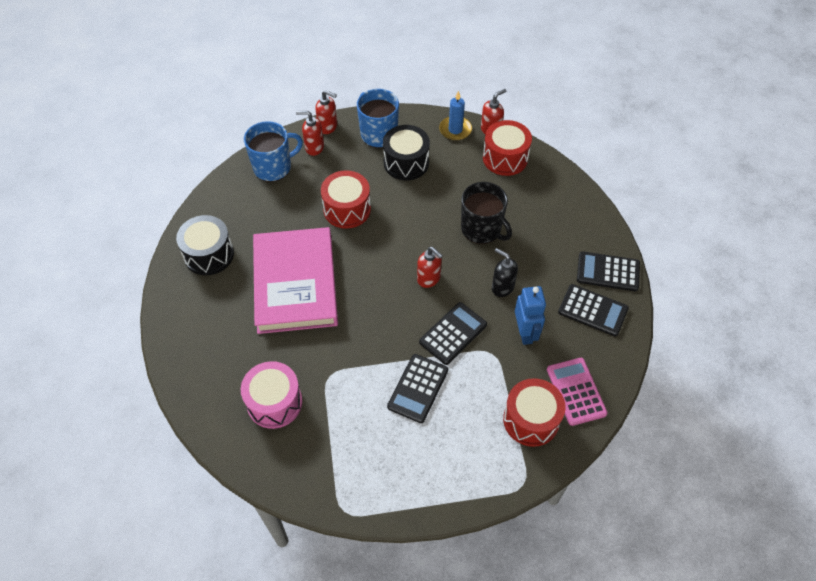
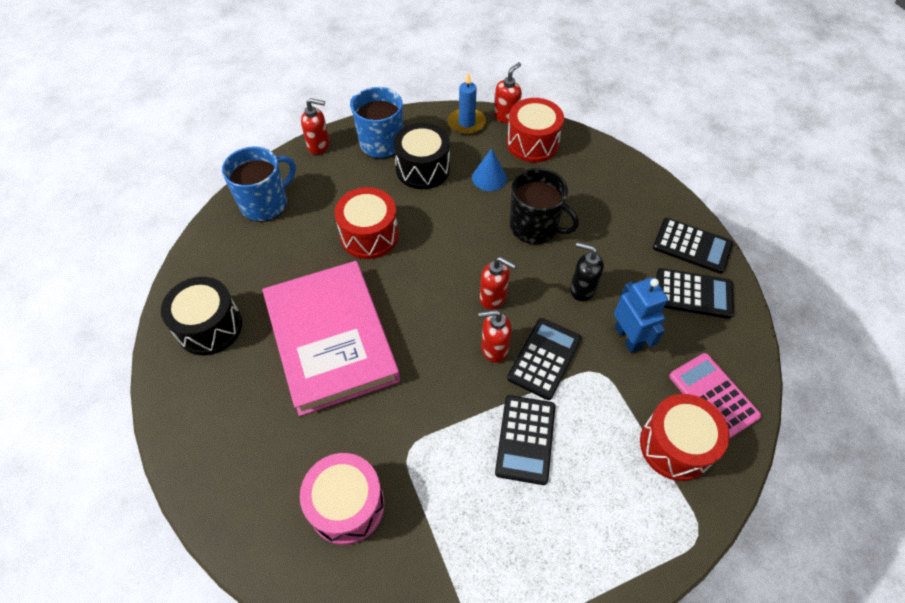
camera: 15 degrees left, 0 degrees up
red soap dispenser [296,111,324,156] -> red soap dispenser moved to [478,310,512,363]
black calculator [577,251,640,291] -> black calculator turned 150 degrees counterclockwise [653,218,733,274]
none -> blue cone [472,148,507,191]

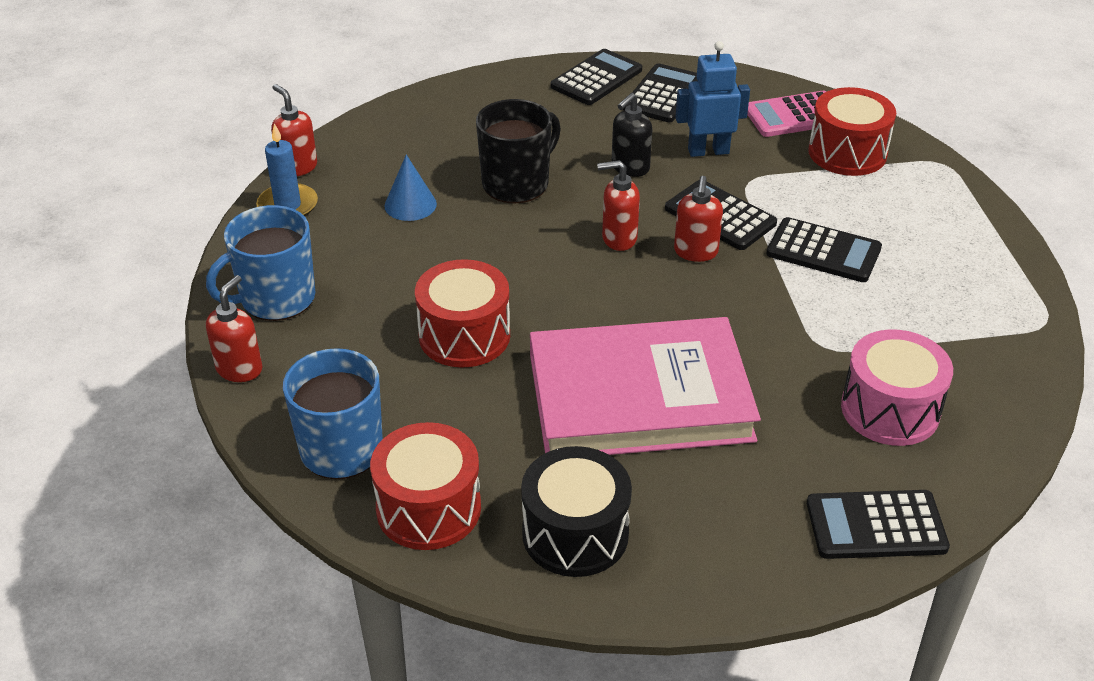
camera: 75 degrees left, 15 degrees down
black drum [393,123,450,189] -> none
red soap dispenser [480,257,516,310] -> red soap dispenser turned 135 degrees counterclockwise [597,160,640,251]
red drum [507,98,564,162] -> red drum moved to [370,422,481,550]
none -> black calculator [807,490,950,559]

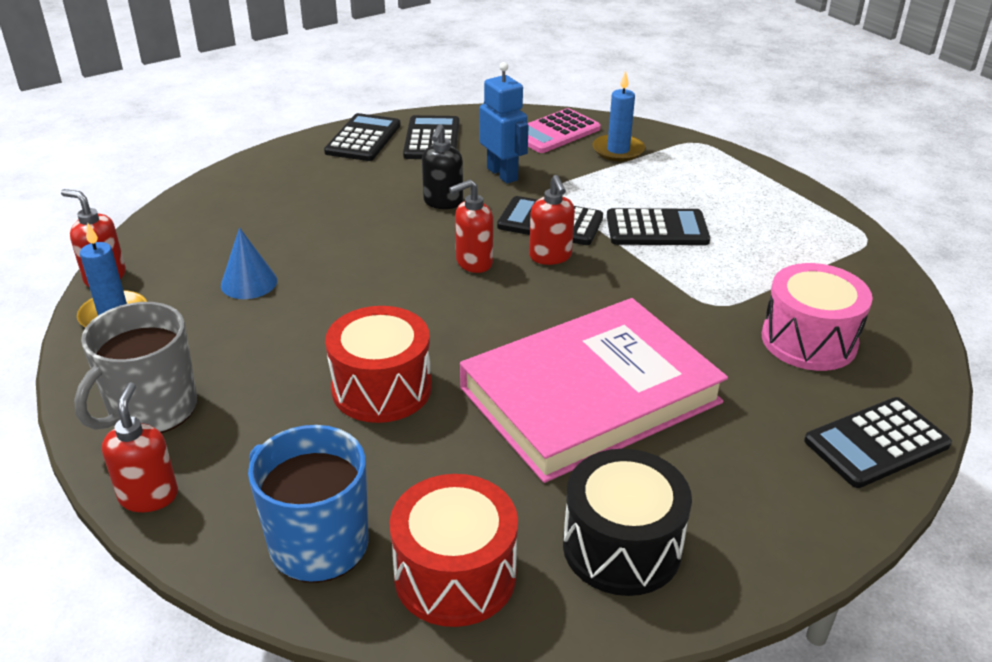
camera: 25 degrees left, 5 degrees down
blue mug [206,205,315,321] -> grey mug [74,302,197,433]
black mug [476,99,561,203] -> none
blue robot [675,41,750,157] -> blue robot turned 90 degrees clockwise [480,62,529,184]
red drum [808,87,896,176] -> blue candle [593,71,645,161]

